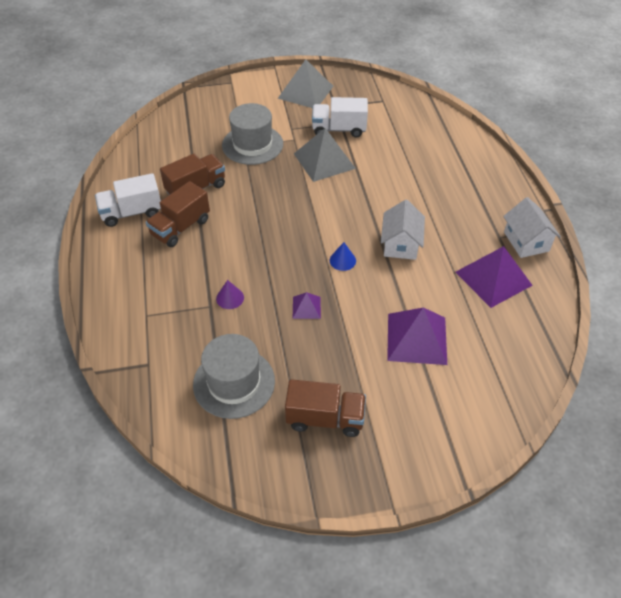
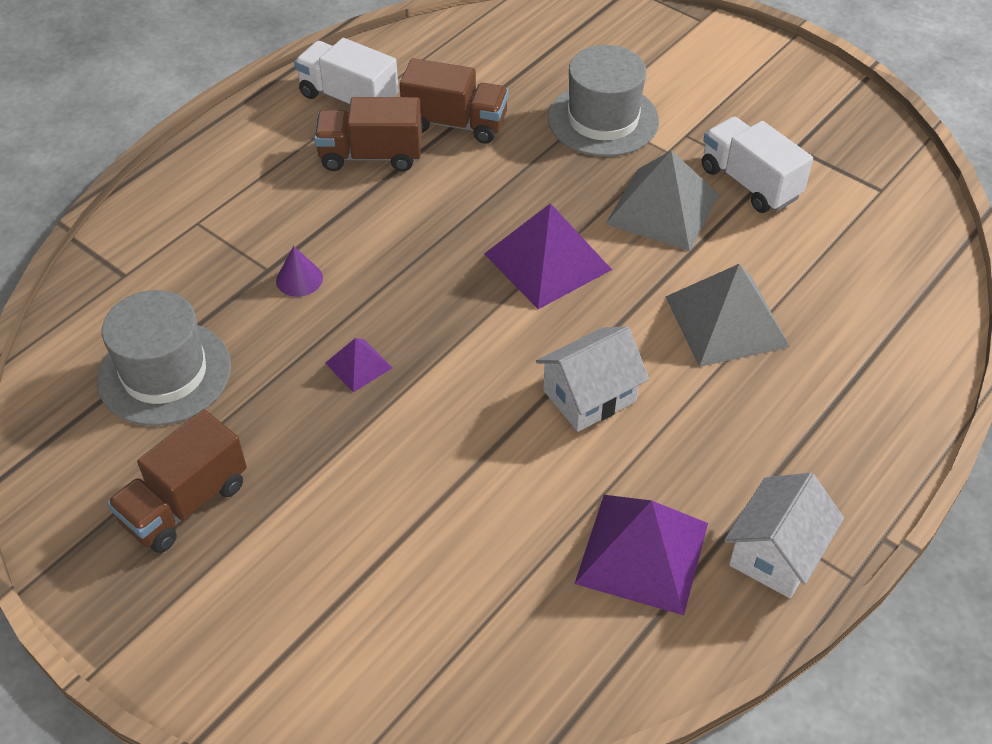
camera: 50 degrees right, 0 degrees up
grey pyramid [278,59,333,108] -> grey pyramid moved to [665,264,790,367]
brown truck [285,379,366,437] -> brown truck turned 75 degrees clockwise [107,410,247,553]
blue cone [330,242,356,271] -> none
purple pyramid [387,307,447,365] -> purple pyramid moved to [484,203,612,309]

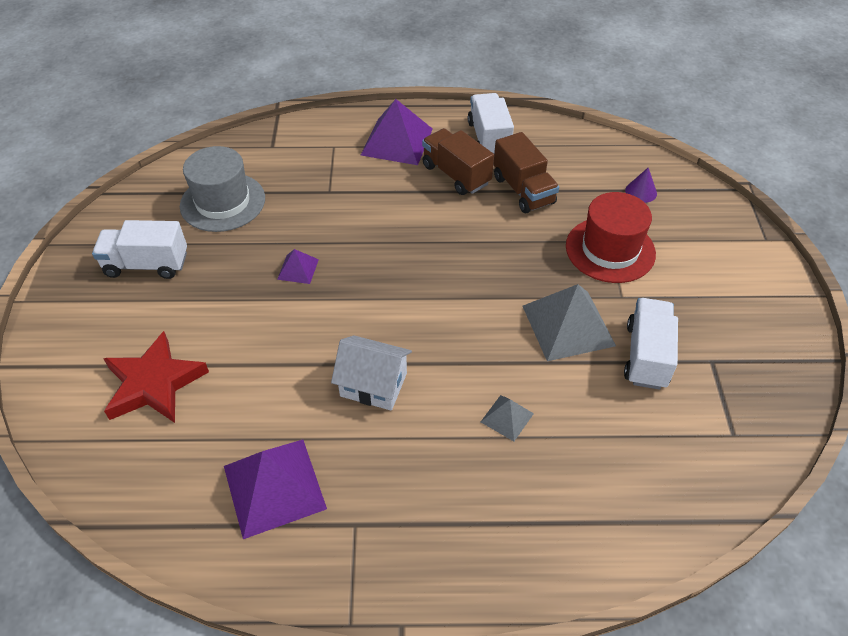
camera: 50 degrees right, 0 degrees up
brown truck [107,410,247,553] -> white truck [92,220,187,279]
purple cone [276,246,323,297] -> purple cone moved to [625,168,657,203]
purple pyramid [484,203,612,309] -> purple pyramid moved to [361,99,433,165]
grey hat [548,45,659,157] -> red hat [566,192,656,283]
grey pyramid [665,264,790,367] -> grey pyramid [481,395,534,441], size x0.50
white house [724,473,844,598] -> none
none -> red star [103,331,209,423]

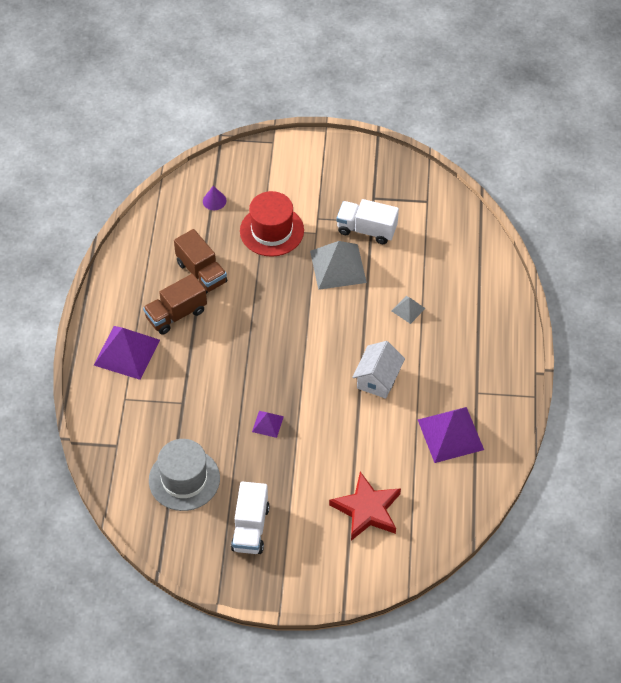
camera: 85 degrees left, 5 degrees up
white truck [468,93,514,153] -> none
brown truck [493,132,559,213] -> brown truck turned 75 degrees clockwise [174,229,227,294]

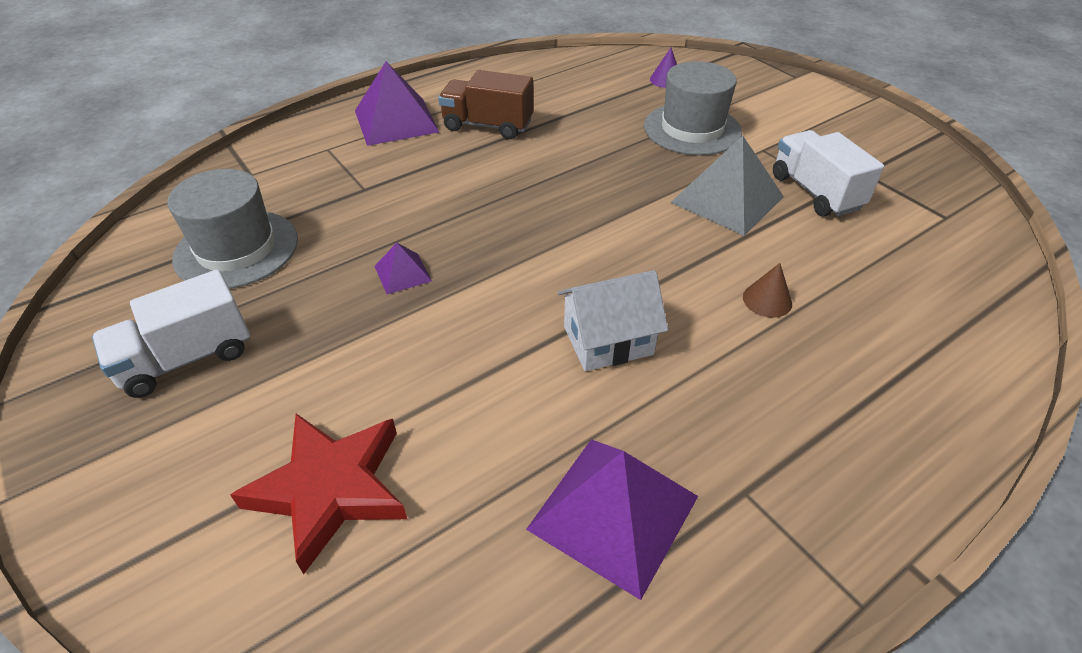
camera: 50 degrees right, 10 degrees down
brown truck [174,229,227,294] -> none
red hat [240,191,304,257] -> grey hat [644,61,742,155]
grey pyramid [392,296,426,324] -> brown cone [743,263,792,318]

